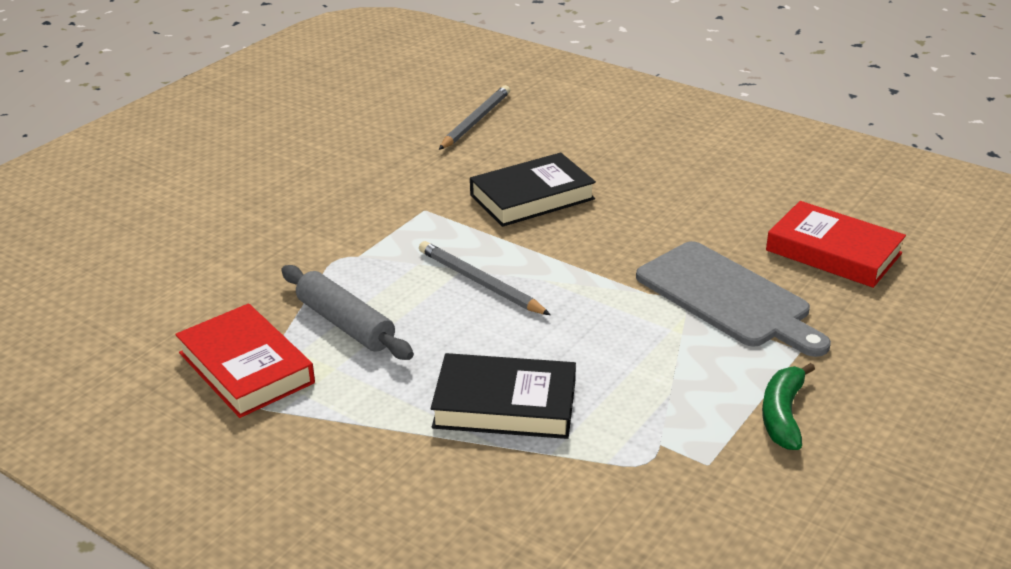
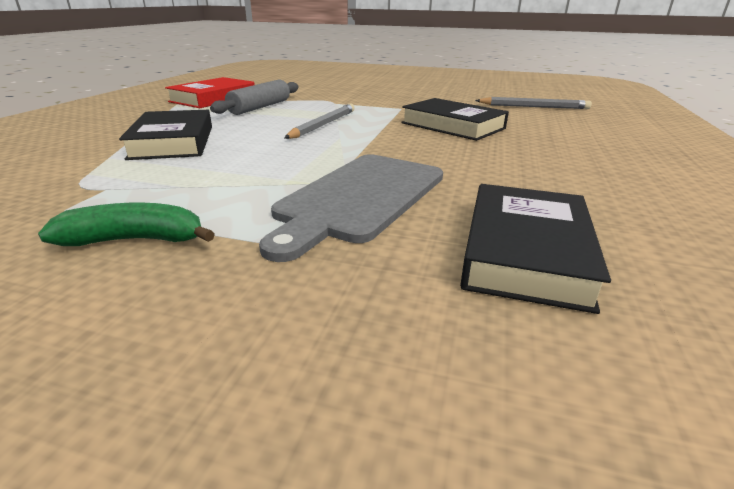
camera: 70 degrees right, 5 degrees down
red book [766,201,906,288] -> black book [460,184,611,314]

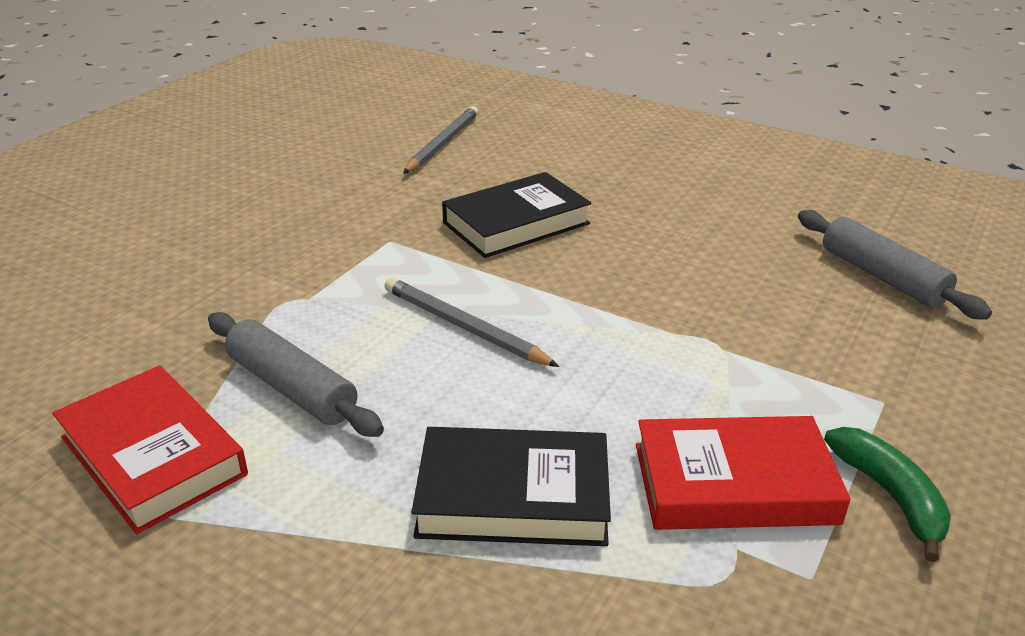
camera: 75 degrees left, 5 degrees up
green banana [38,203,215,246] -> green banana turned 150 degrees clockwise [824,427,951,562]
grey cutting board [259,154,443,262] -> none
black book [460,184,611,314] -> grey rolling pin [798,210,992,320]
none -> red book [636,416,851,530]

